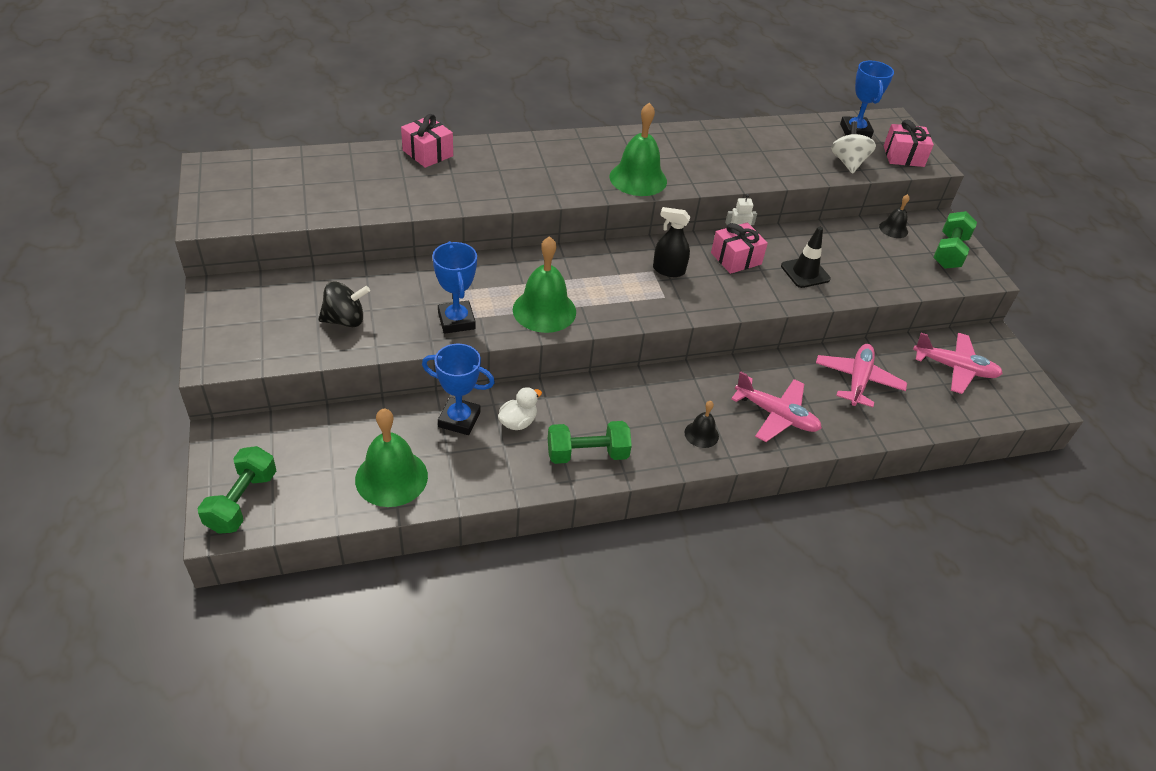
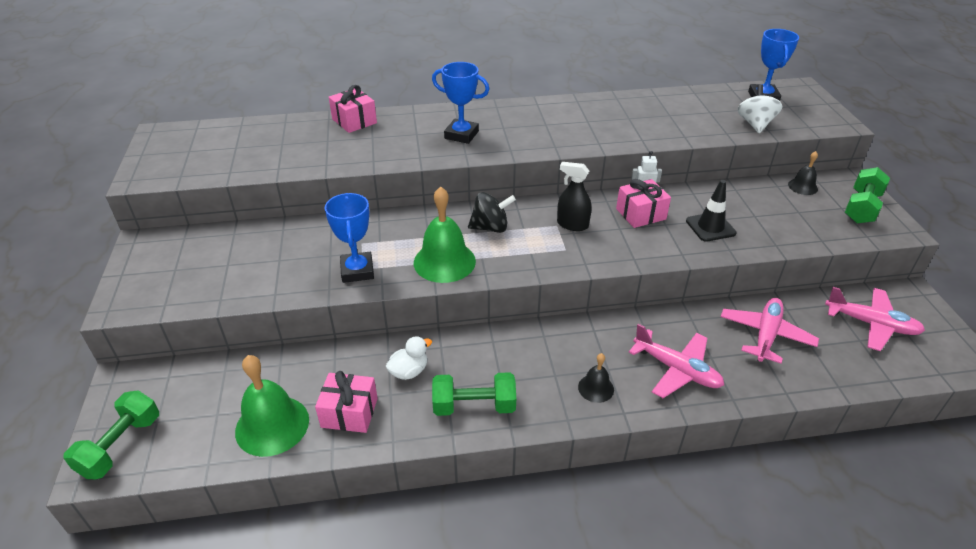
camera: 10 degrees right, 5 degrees down
black spinning top [318,281,370,327] -> black spinning top moved to [468,192,516,233]
blue trophy [422,344,495,435] -> blue trophy moved to [432,62,489,144]
green bell [609,102,667,196] -> none
pink gift [884,120,934,167] -> pink gift moved to [315,371,378,433]

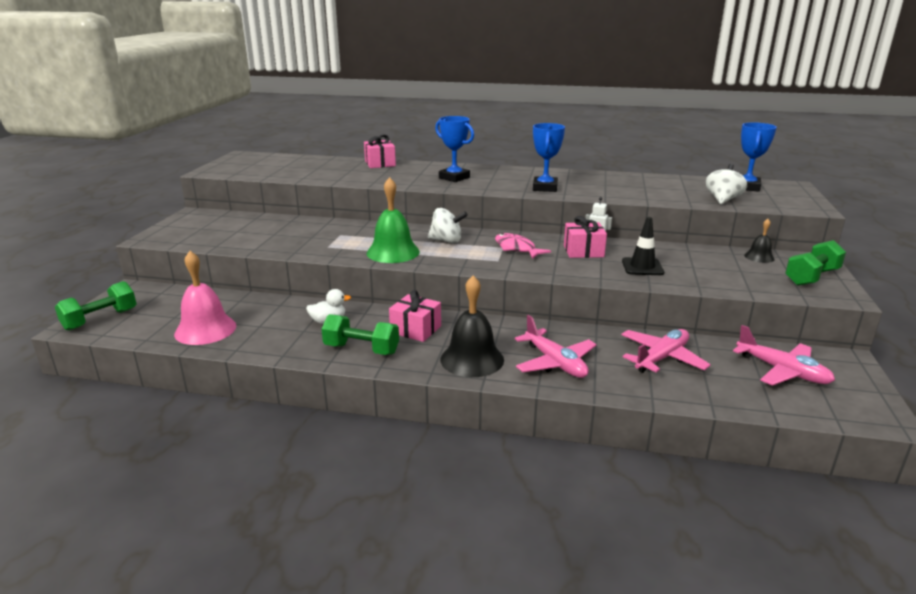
camera: 20 degrees right, 15 degrees down
green bell [235,355,309,457] -> pink bell [174,251,236,345]
pink gift [315,371,378,433] -> pink gift moved to [389,290,441,342]
blue trophy [325,193,374,283] -> blue trophy moved to [533,123,565,192]
black spinning top [468,192,516,233] -> white spinning top [428,208,468,243]
black spray bottle [557,162,592,231] -> pink fish [495,233,551,259]
black bell [578,353,614,403] -> black bell [440,275,504,377], size x1.92

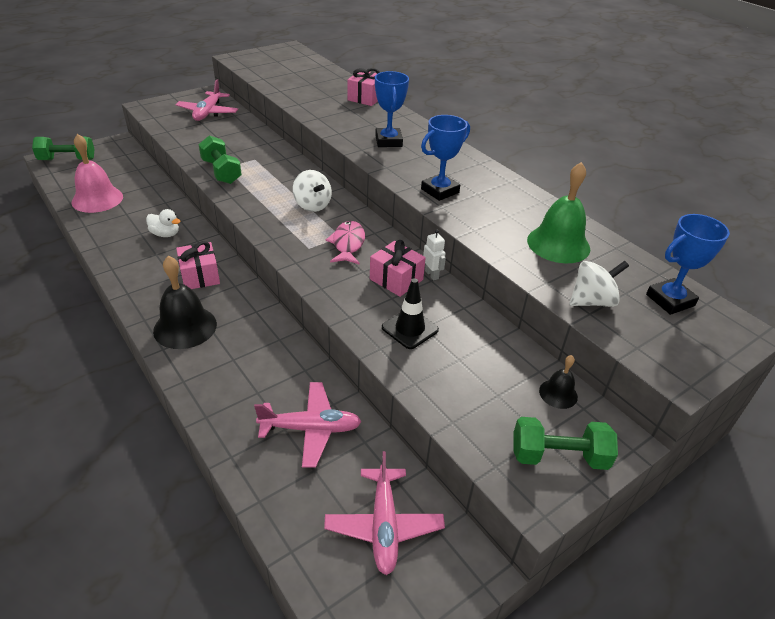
camera: 40 degrees right, 15 degrees up
green dumbbell [321,314,399,355] -> green dumbbell moved to [198,135,242,184]
green bell [367,177,420,263] -> green bell moved to [527,162,590,263]
pink plane [515,315,597,378] -> pink plane moved to [175,79,238,121]

